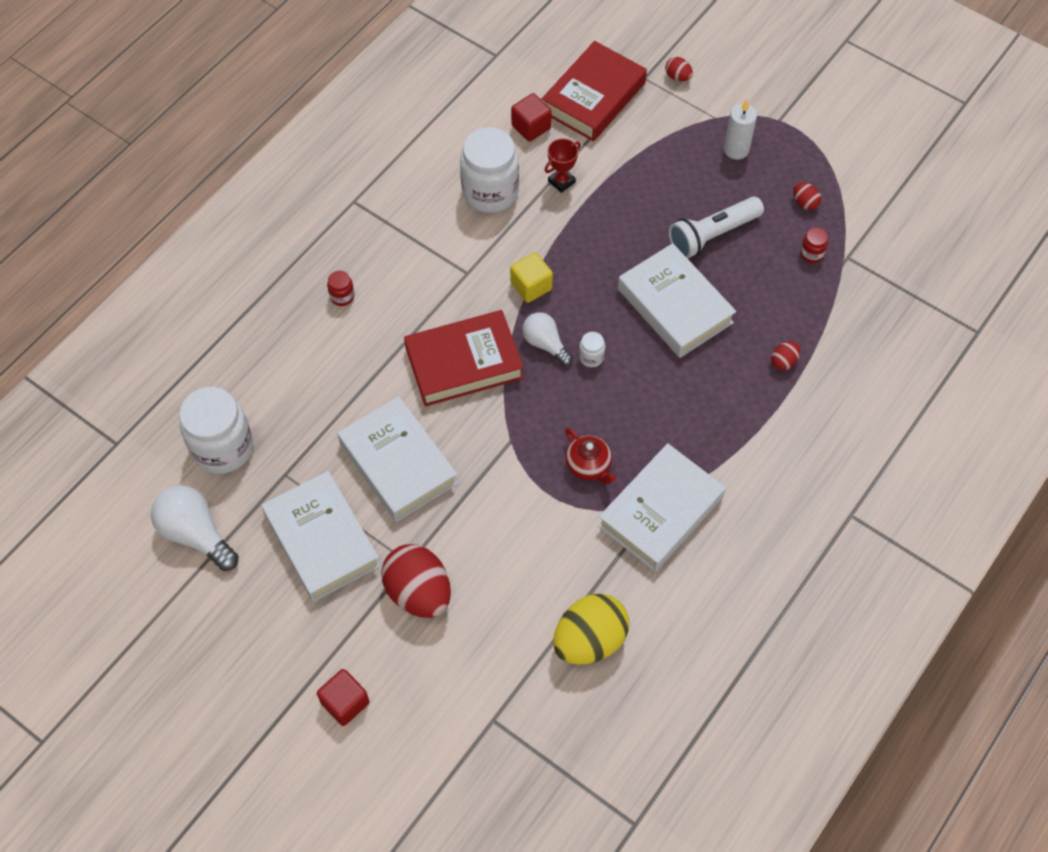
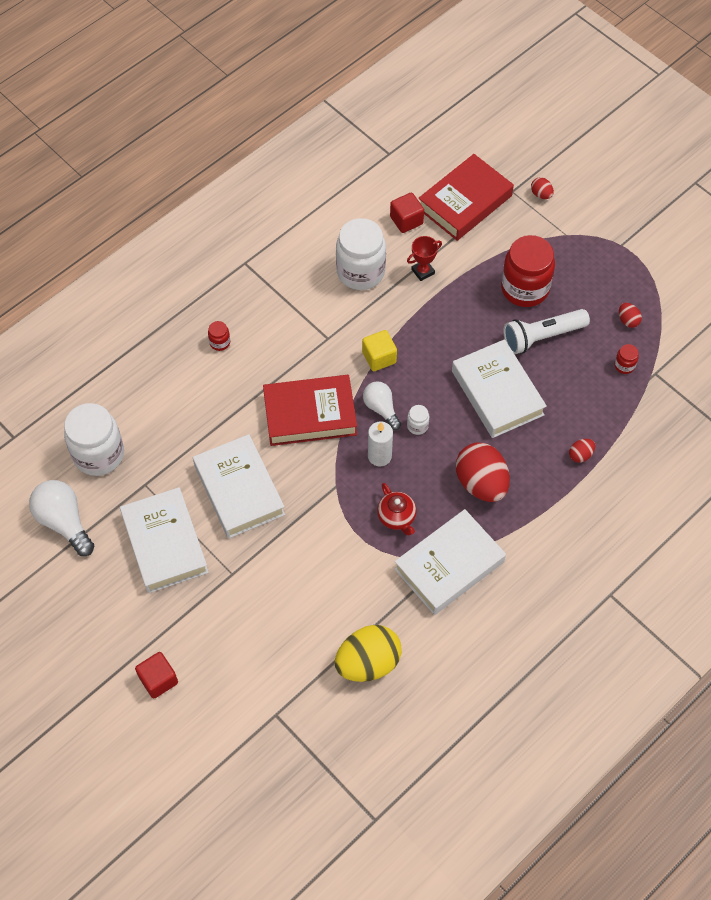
camera: 10 degrees right, 0 degrees up
red egg [381,544,451,618] -> red egg moved to [456,442,510,502]
white candle [724,100,757,160] -> white candle moved to [368,421,393,466]
none -> red jar [501,235,555,307]

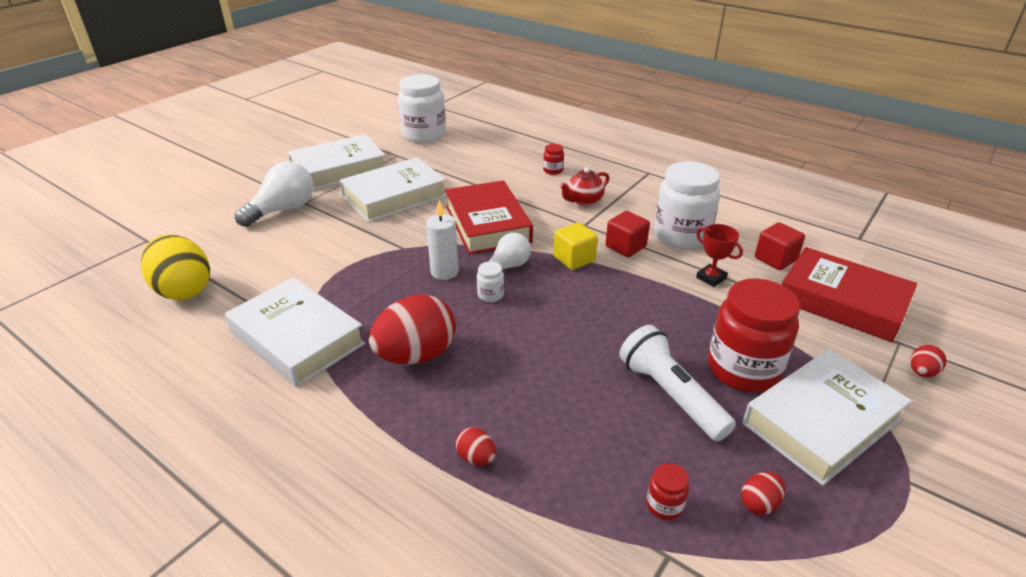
camera: 80 degrees right, 25 degrees down
white light bulb [29,480,94,556] -> white light bulb moved to [235,162,313,227]
red cube [135,652,178,699] -> red cube moved to [605,211,650,257]
red teapot [377,483,417,535] -> red teapot moved to [559,167,609,206]
white book [452,339,547,438] -> white book moved to [742,349,912,486]

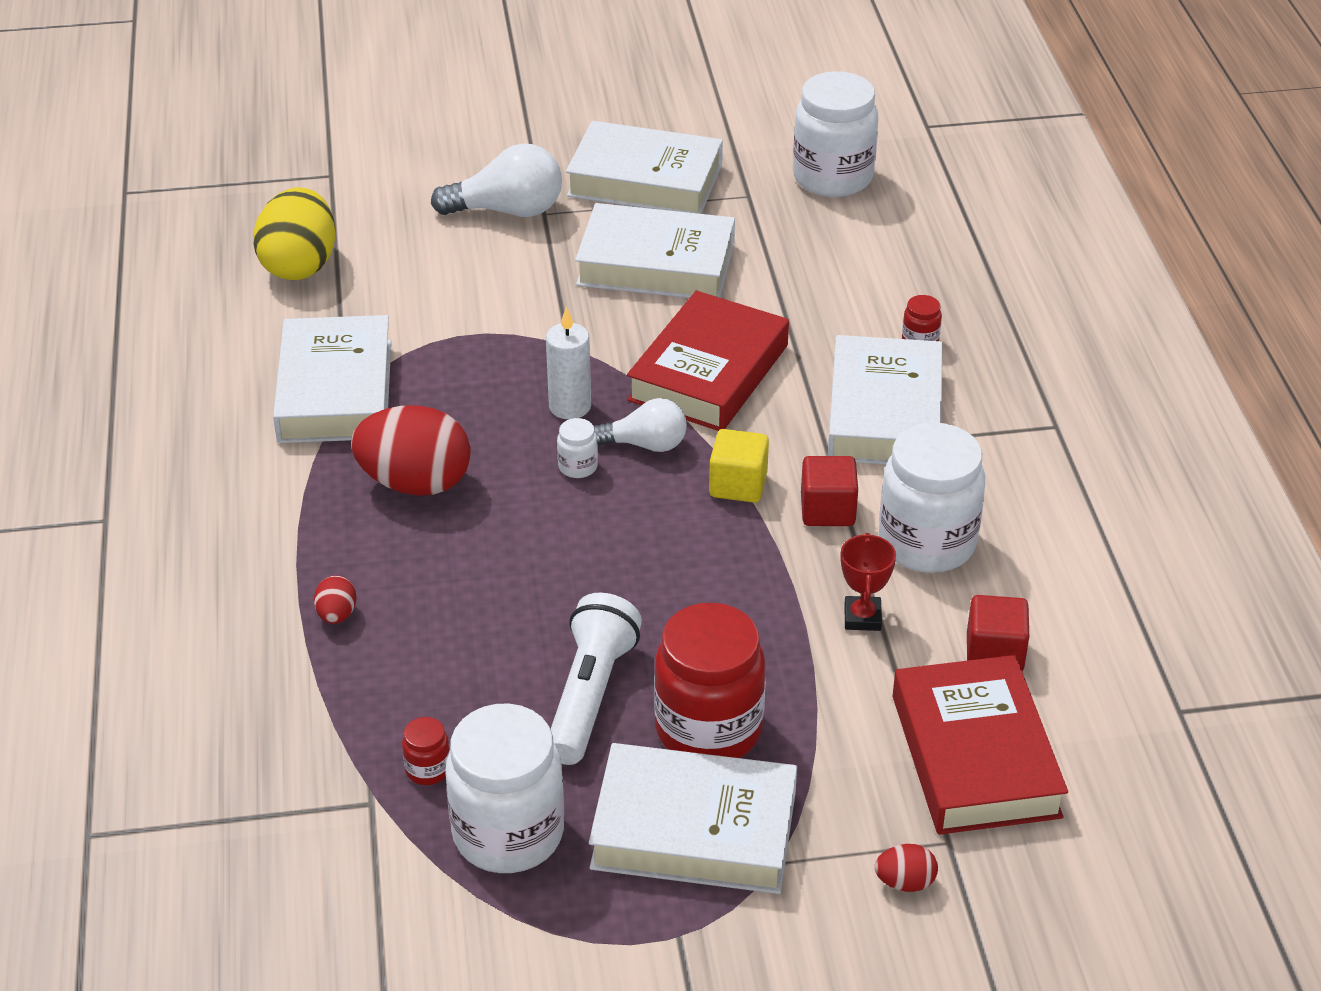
camera: 45 degrees right, 5 degrees up
red teapot [559,167,609,206] -> white book [828,335,942,465]
red egg [741,472,785,515] -> white jar [445,703,564,873]

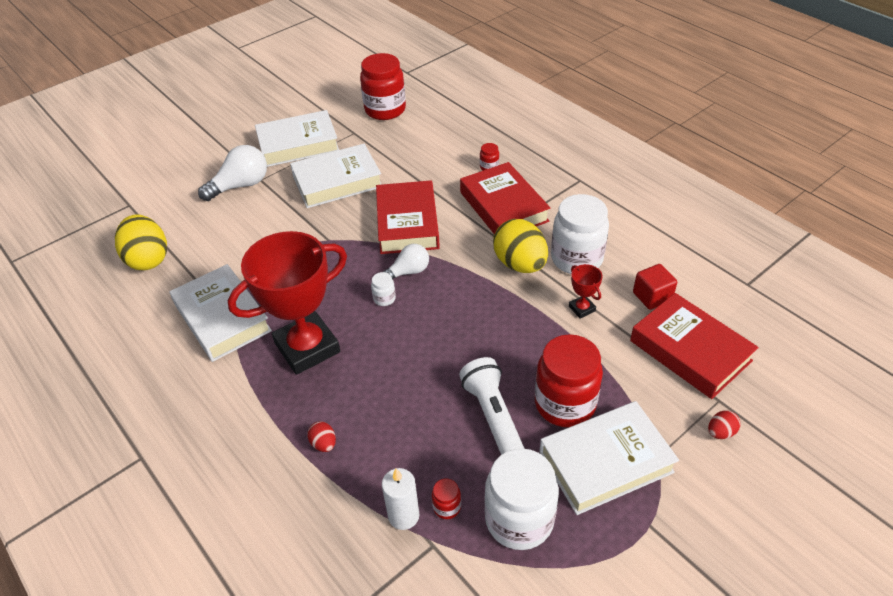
camera: 30 degrees left, 5 degrees up
red egg [351,405,471,496] -> red trophy [228,231,347,375]
white candle [546,306,591,419] -> white candle moved to [382,468,420,530]
yellow cube [709,429,769,503] -> none
white jar [793,71,878,197] -> red jar [360,53,406,120]
red cube [801,456,858,526] -> yellow egg [493,219,548,273]
white book [828,335,942,465] -> red book [460,162,550,234]

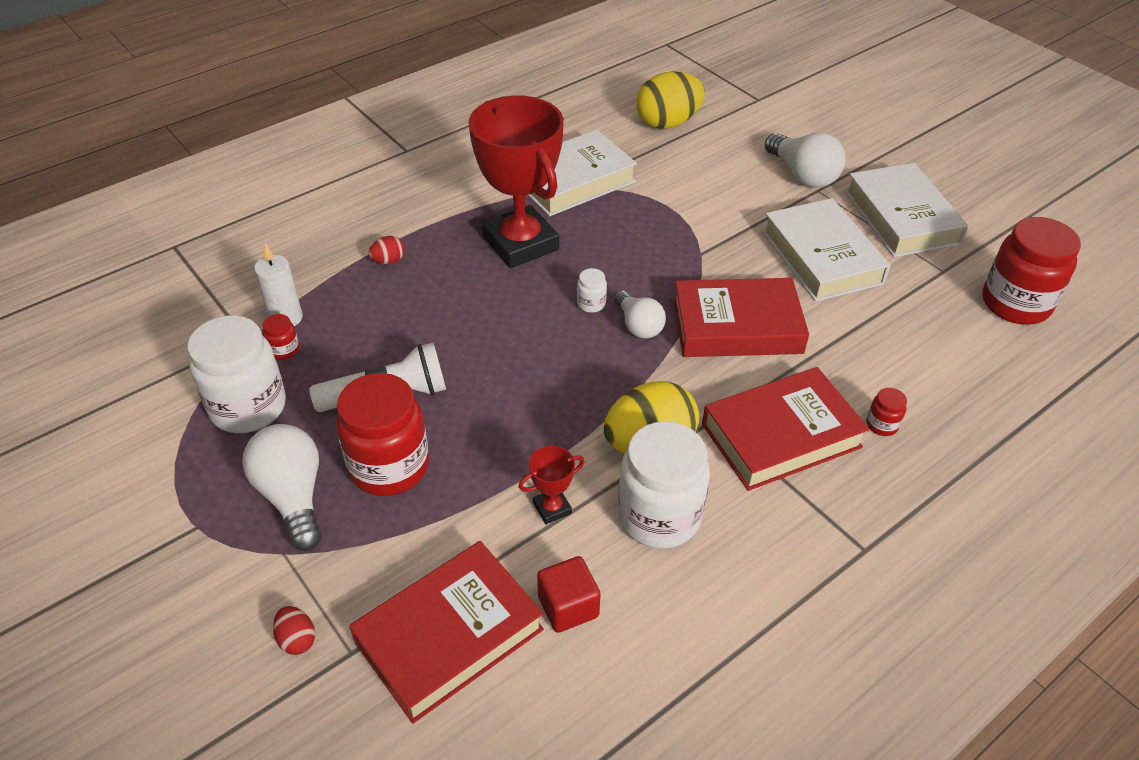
camera: 90 degrees right, 0 degrees up
white book [539,401,679,515] -> white light bulb [242,424,322,551]

